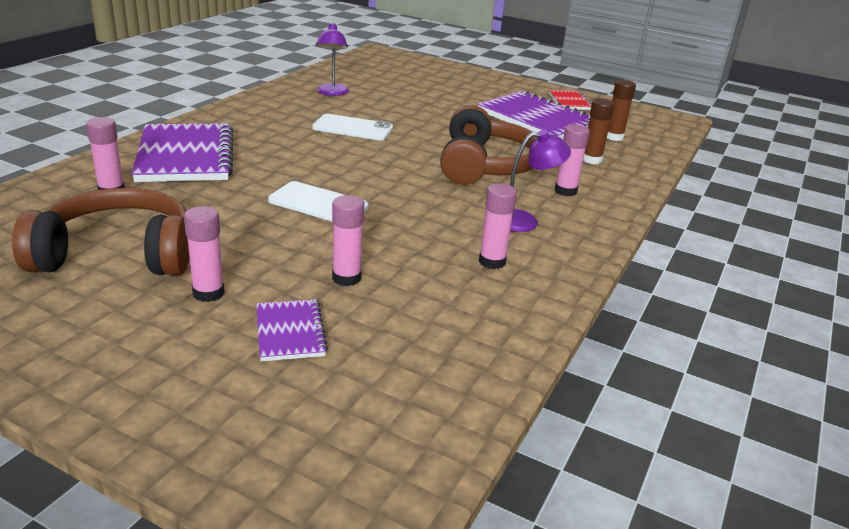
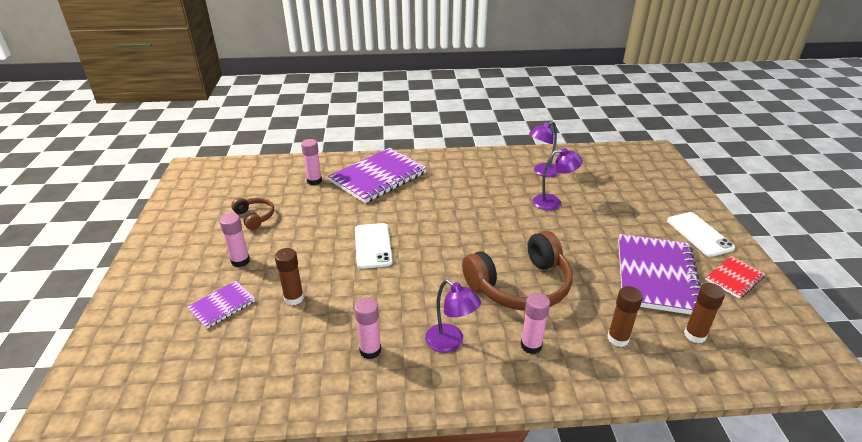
camera: 60 degrees right, 5 degrees up
brown headphones [12,188,190,276] -> brown headphones [231,198,274,230], size x0.48
white phone [312,114,393,141] -> white phone moved to [667,212,735,257]
pink glue stick [332,195,364,286] -> brown glue stick [275,248,304,305]
none -> purple lamp [533,148,583,211]

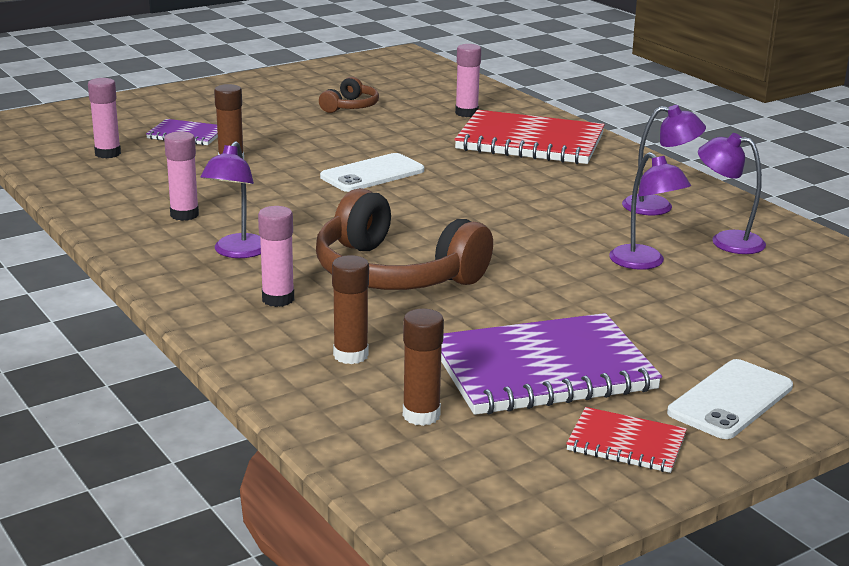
camera: 60 degrees right, 10 degrees down
pink glue stick [220,213,250,267] -> pink glue stick moved to [88,78,121,158]
purple notebook [328,148,427,203] -> red notebook [454,110,605,164]
none -> purple lamp [622,105,706,215]

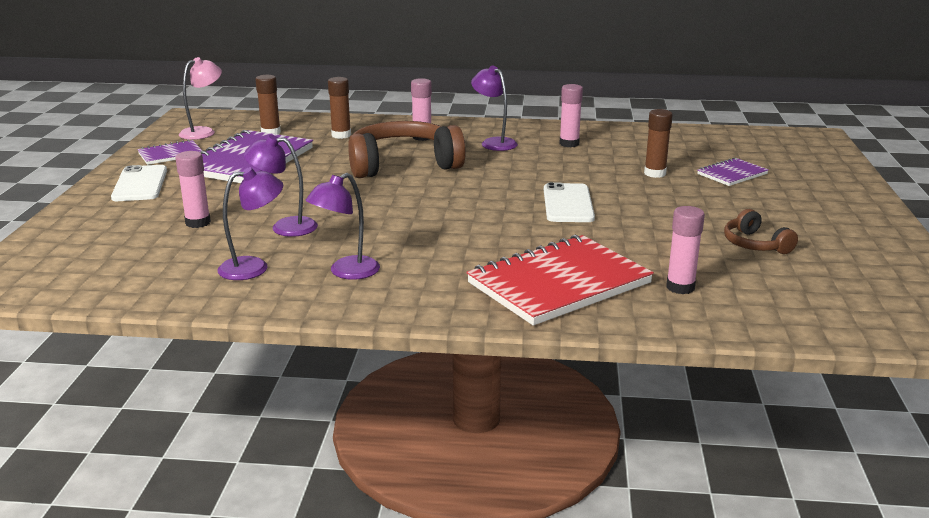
camera: 130 degrees right, 0 degrees up
pink glue stick [88,78,121,158] -> pink glue stick moved to [175,151,211,228]
red notebook [566,407,687,473] -> purple notebook [137,140,202,165]
none -> pink lamp [179,57,222,140]

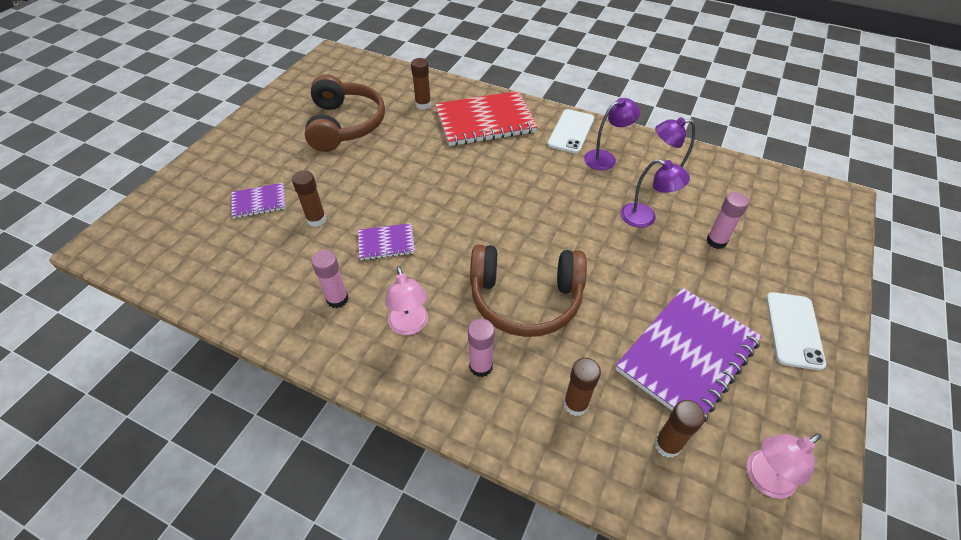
camera: 160 degrees left, 25 degrees up
purple notebook [137,140,202,165] -> purple notebook moved to [358,223,415,260]
purple lamp [471,66,518,151] -> pink lamp [385,266,428,335]
white phone [544,182,595,222] -> white phone moved to [548,109,594,154]
pink glue stick [666,206,705,294] -> brown glue stick [411,58,431,110]
brown headphones [724,209,798,254] -> brown headphones [305,74,385,152], size x2.06

